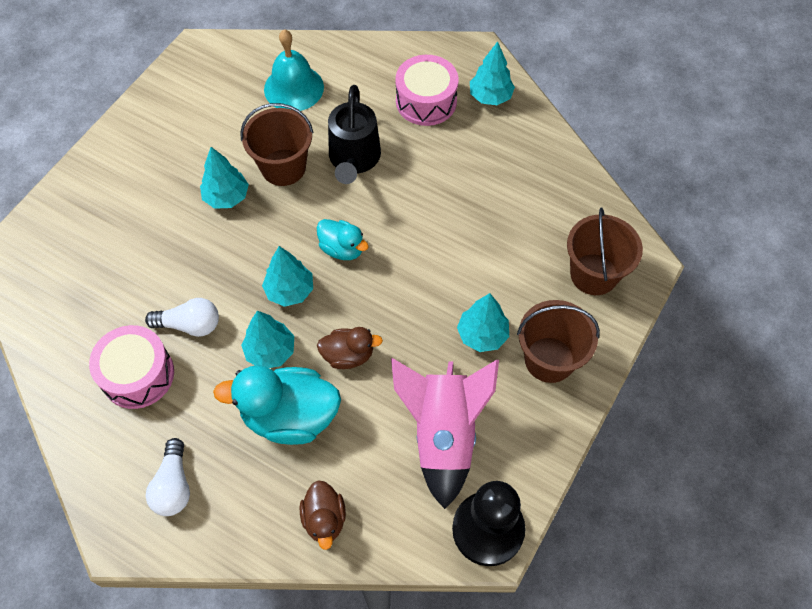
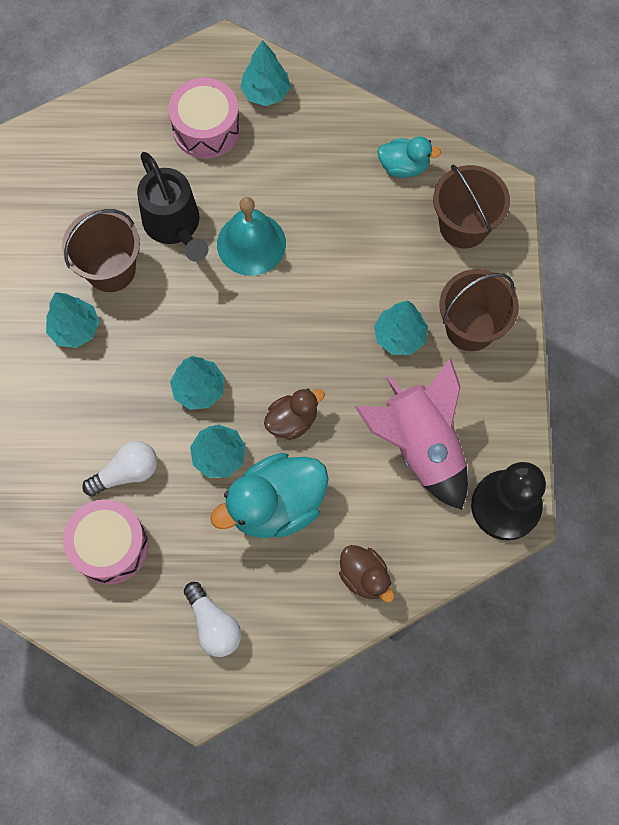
camera: 30 degrees left, 10 degrees up
turquoise bell [264,29,324,111] -> turquoise bell moved to [217,197,286,276]
turquoise duck [317,219,369,260] -> turquoise duck moved to [377,136,441,178]

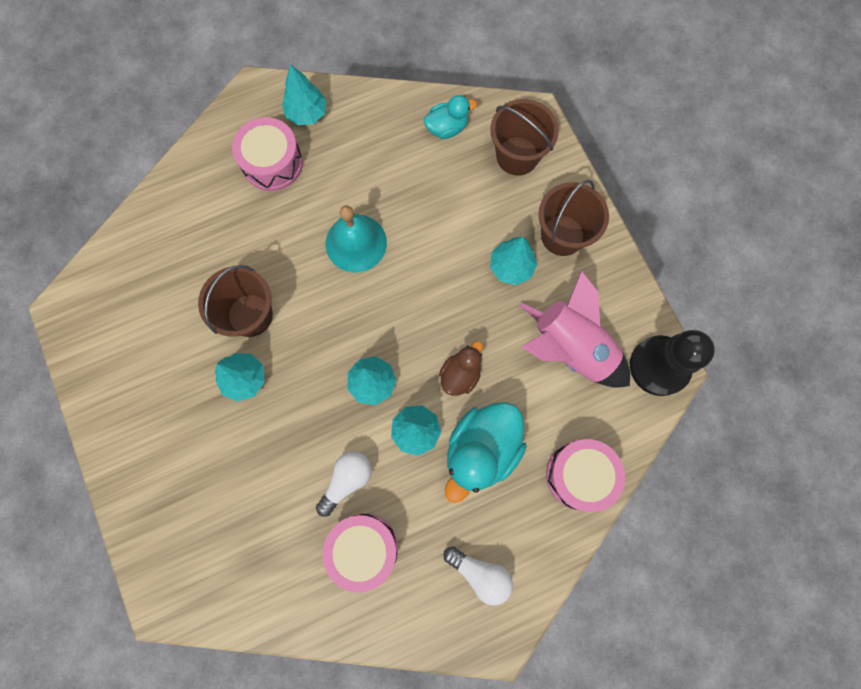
camera: 25 degrees left, 5 degrees up
black watering can [137,152,209,262] -> none
brown duck [339,545,394,603] -> pink drum [546,439,625,512]

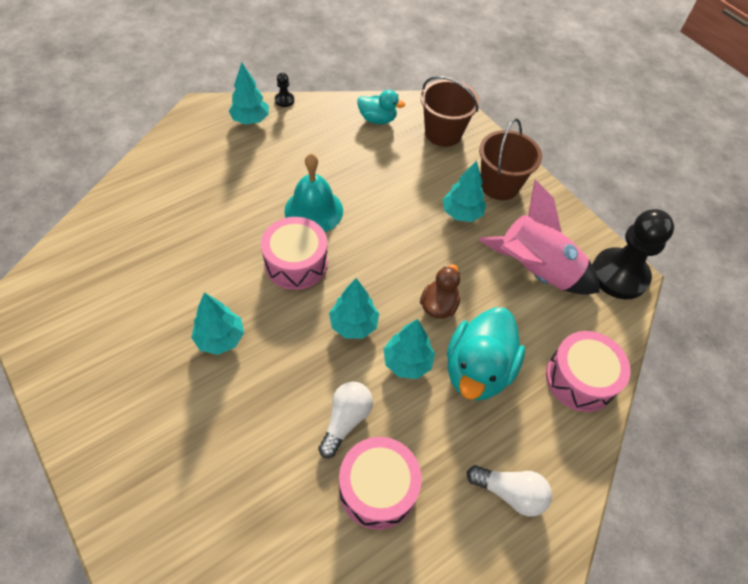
camera: 15 degrees left, 20 degrees down
brown bucket [198,265,273,337] -> none
pink drum [232,117,303,191] -> pink drum moved to [261,217,328,290]
turquoise duck [424,95,477,139] -> turquoise duck turned 45 degrees clockwise [357,90,405,124]
none -> black pawn [275,73,294,107]

